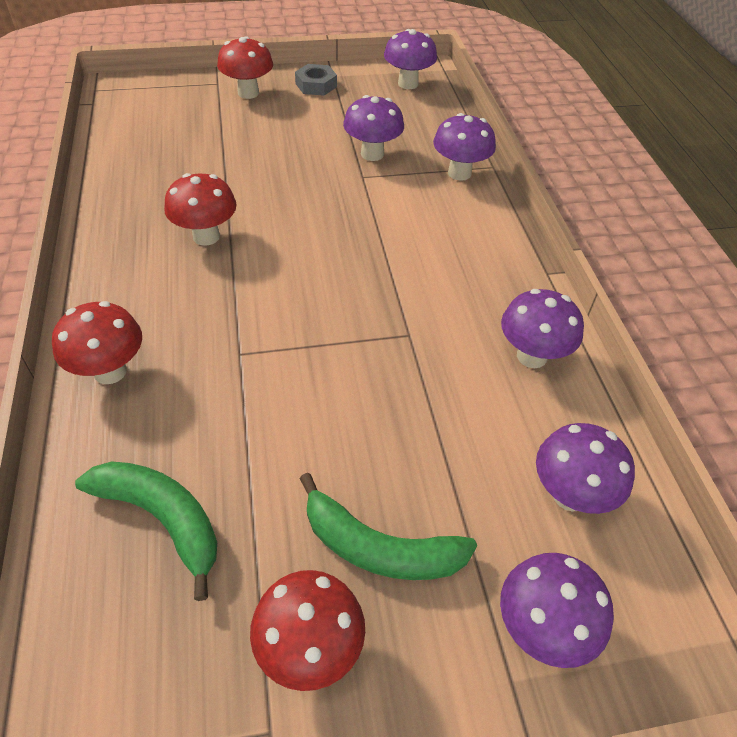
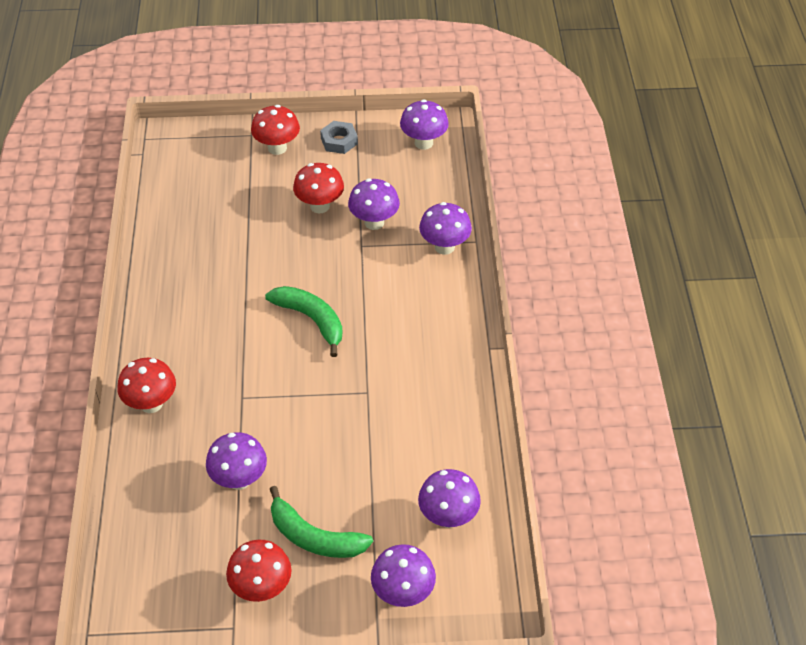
camera: 10 degrees right, 0 degrees up
green banana [75,461,217,601] -> green banana moved to [265,286,343,357]
red mushroom [164,173,237,246] -> red mushroom moved to [293,163,344,213]
purple mushroom [501,289,584,368] -> purple mushroom moved to [206,432,267,490]

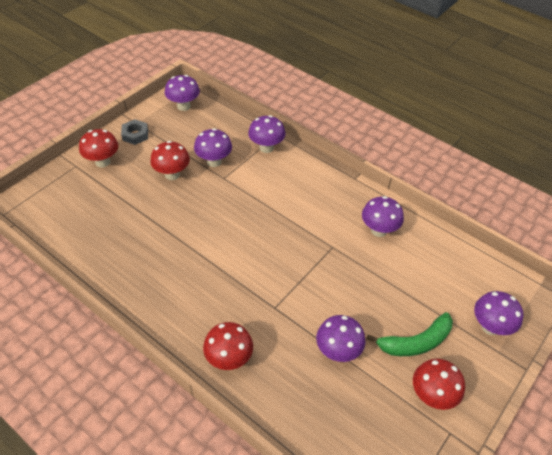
camera: 50 degrees left, 0 degrees up
green banana [265,286,343,357] -> none
purple mushroom [418,469,481,528] -> purple mushroom moved to [362,196,404,237]

